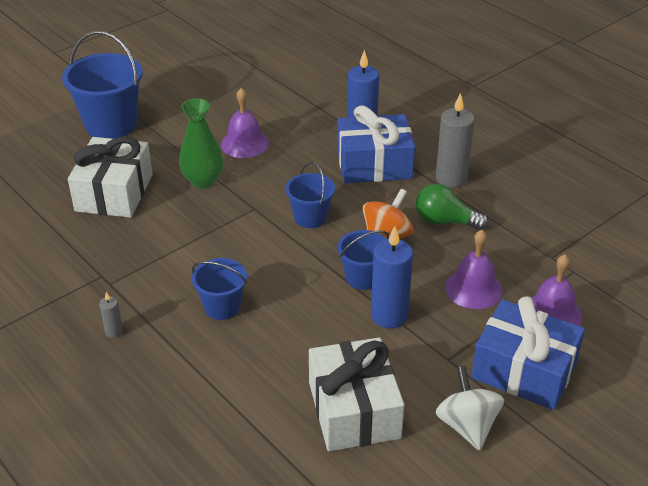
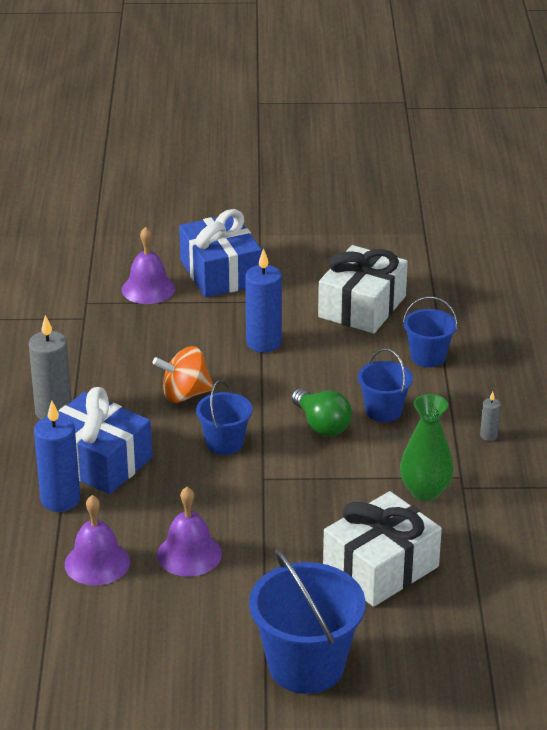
camera: 140 degrees left, 5 degrees down
green vase [179,98,223,189] -> green vase moved to [400,394,454,501]
blue bucket [337,230,389,290] -> blue bucket moved to [403,297,457,367]
green light bulb [416,184,488,230] -> green light bulb moved to [291,388,352,436]
white spinning top [436,366,504,451] -> none
purple bell [445,230,503,309] -> purple bell moved to [65,495,130,586]

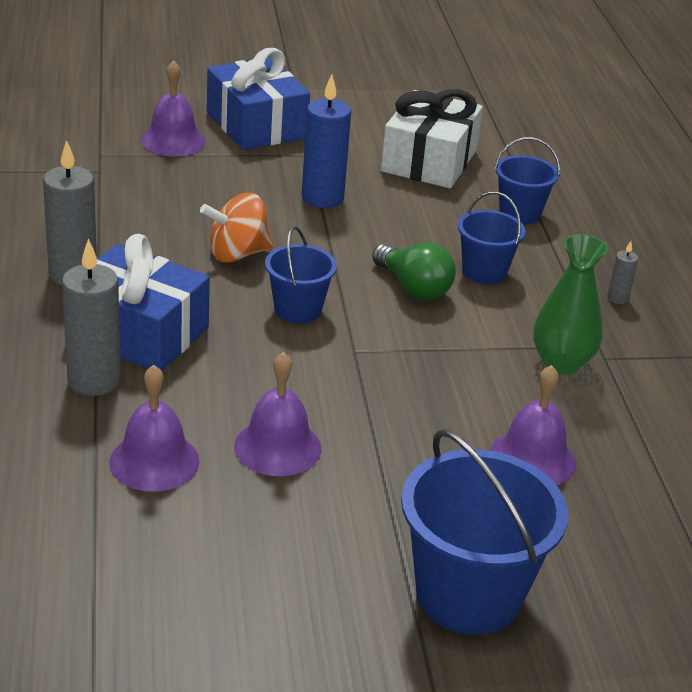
camera: 10 degrees left, 0 degrees up
blue candle [34,401,80,512] -> grey candle [62,238,121,396]
white gift [323,491,442,607] -> purple bell [490,365,576,486]

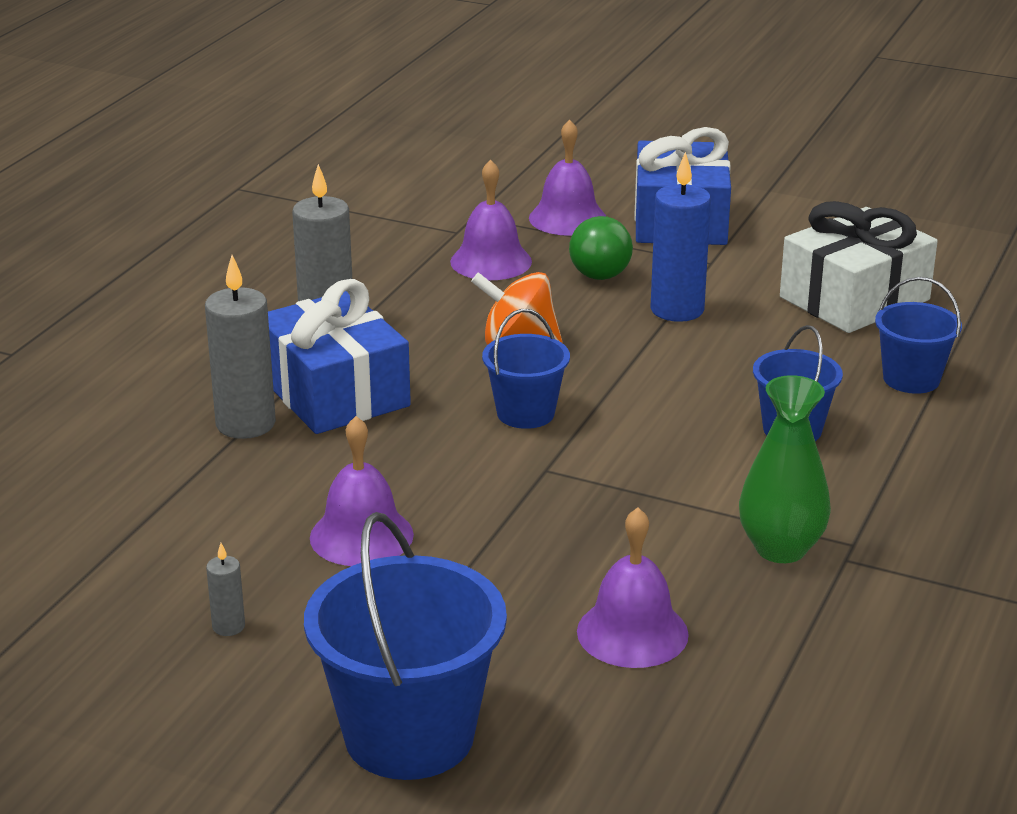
camera: 35 degrees right, 5 degrees down
purple bell [109,365,200,492] -> purple bell moved to [450,159,532,280]
green light bulb [372,243,456,300] -> green light bulb moved to [569,216,633,280]
grey candle [607,241,638,304] -> grey candle moved to [206,543,245,636]

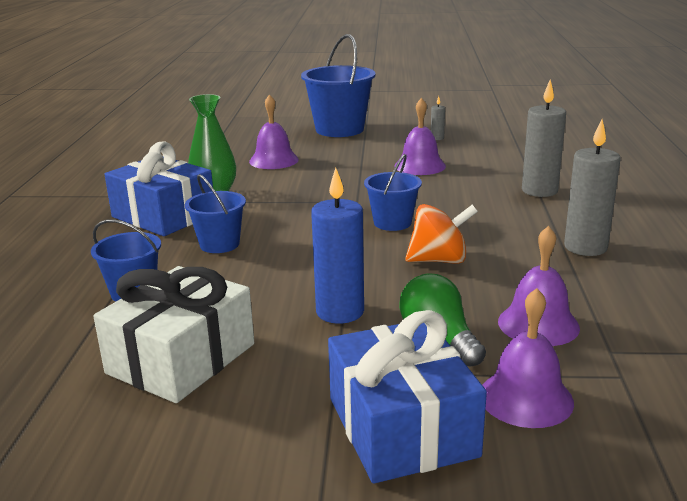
camera: 160 degrees right, 5 degrees down
blue gift [268,279,411,434] -> blue gift moved to [104,142,213,236]

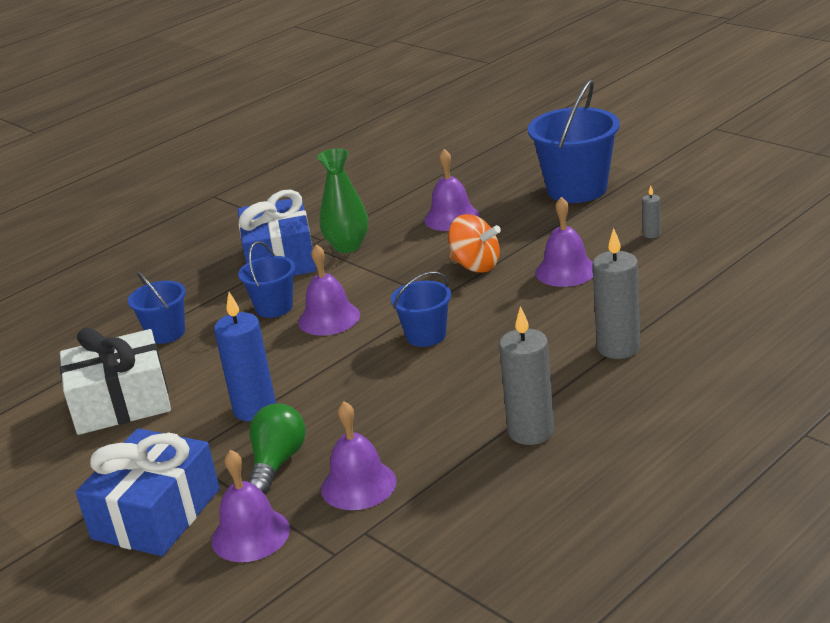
camera: 45 degrees right, 5 degrees up
orange spinning top [405,204,478,264] -> orange spinning top moved to [448,214,501,273]
none -> purple bell [298,244,360,335]

